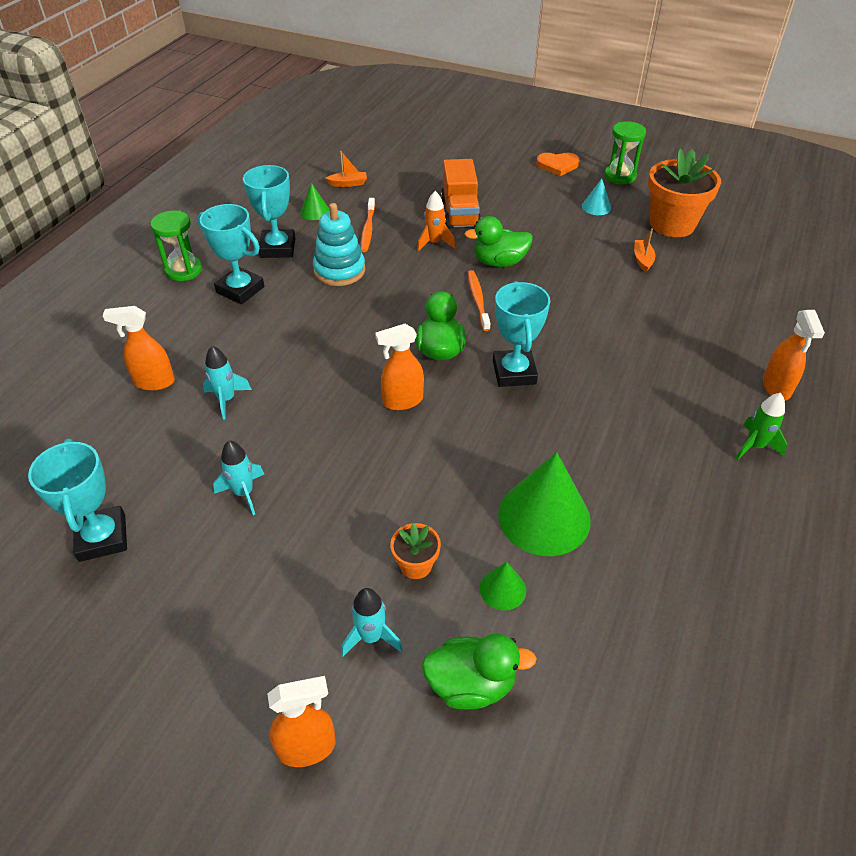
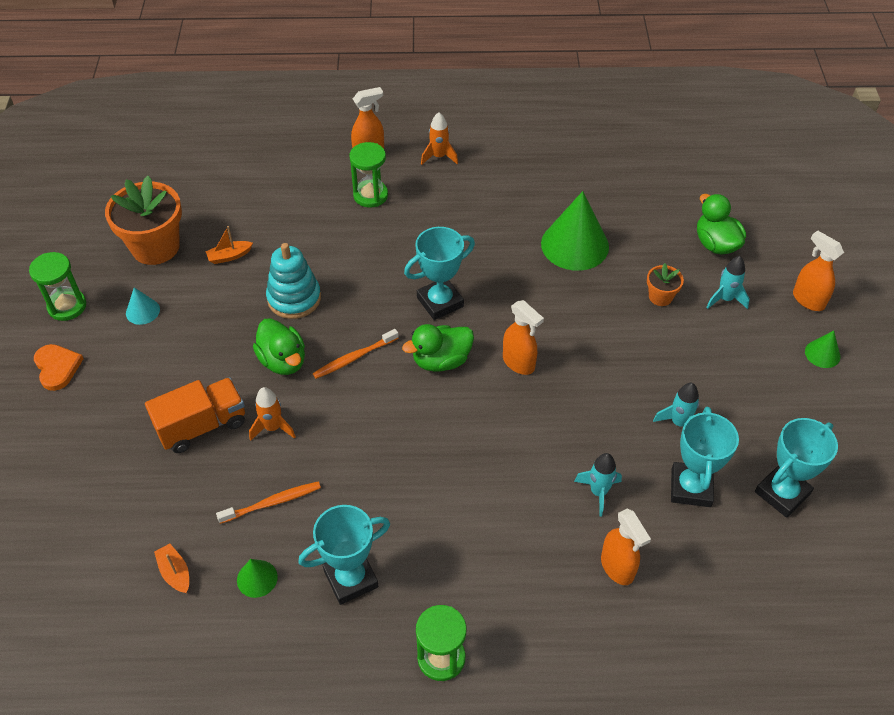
camera: 115 degrees left, 5 degrees up
turquoise trophy [197,204,264,304] -> turquoise trophy moved to [671,407,739,507]
turquoise stacking toy [313,203,365,286] -> turquoise stacking toy moved to [266,243,321,319]
green cone [480,562,526,610] -> green cone moved to [805,331,840,368]
green rocket [736,393,787,460] -> orange rocket [421,112,458,165]
none -> green hourglass [349,142,388,208]

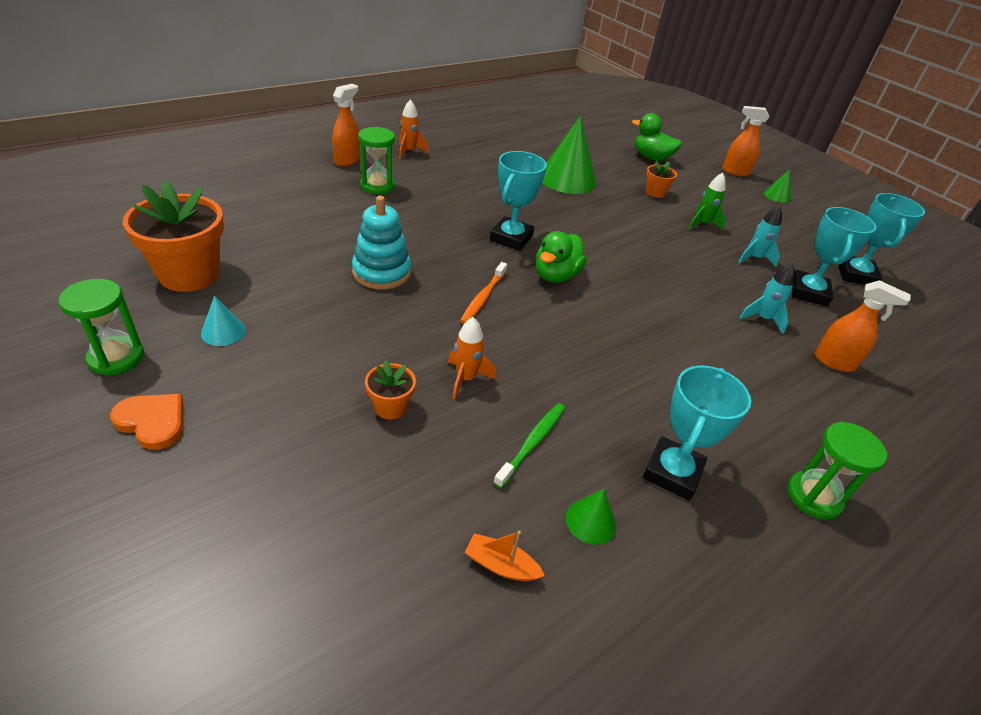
camera: 40 degrees left, 10 degrees down
orange truck [145,377,245,453] -> orange flower pot [365,360,416,419]
orange boat [205,226,253,264] -> none
orange toothbrush [216,481,321,524] -> green toothbrush [493,403,565,488]
green duck [253,318,305,375] -> none
orange spray bottle [503,300,544,375] -> none
turquoise trophy [671,407,739,507] -> turquoise trophy turned 45 degrees clockwise [792,207,877,307]
turquoise rocket [706,256,750,309] -> none
none -> green rocket [688,173,726,231]

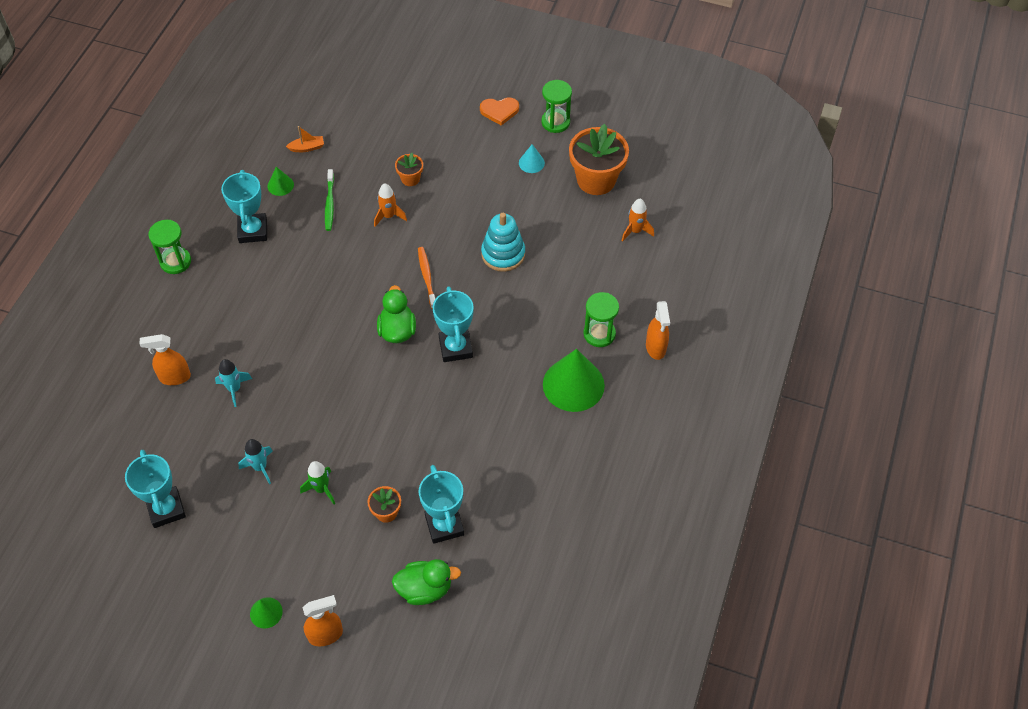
camera: 150 degrees right, 15 degrees up
orange rocket [399,99,429,159] -> orange rocket moved to [622,199,654,242]
green cone [542,116,596,194] -> green cone moved to [543,349,605,412]
turquoise trophy [792,207,877,307] -> turquoise trophy moved to [419,465,464,544]

